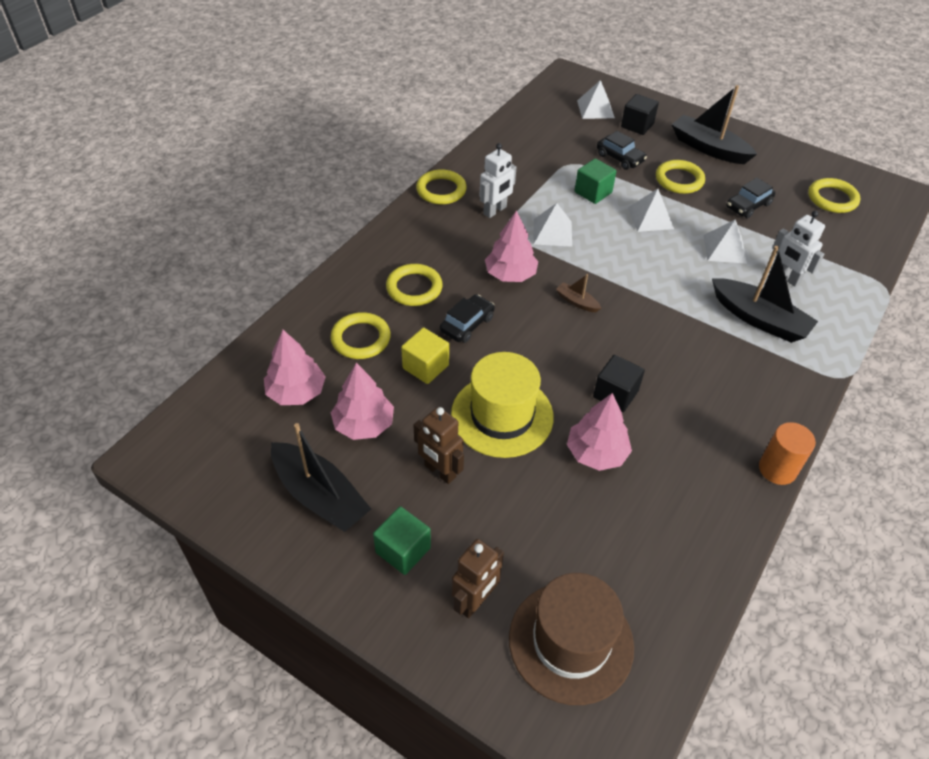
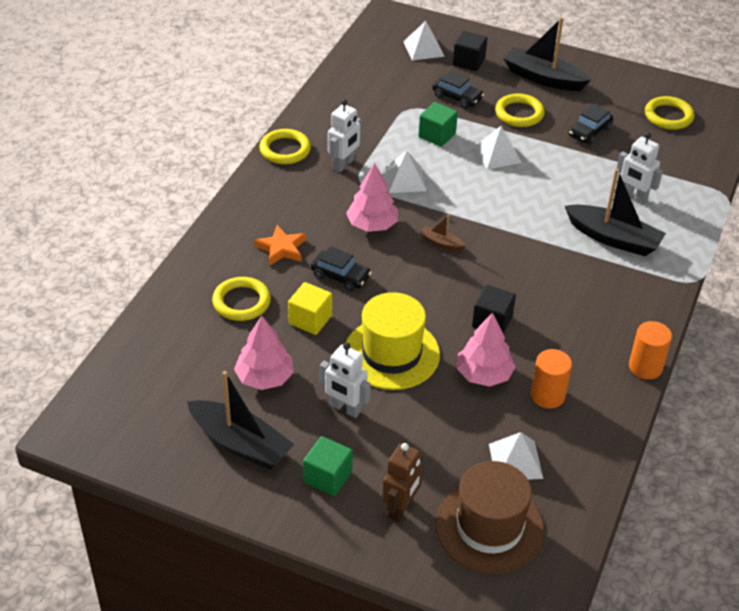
camera: 10 degrees left, 5 degrees down
pink tree [264,330,325,405] -> none
yellow ring [386,264,442,306] -> orange star [254,225,306,266]
brown robot [414,407,464,484] -> white robot [320,342,371,418]
black car [440,294,495,343] -> black car turned 90 degrees clockwise [311,246,372,291]
white pyramid [704,219,747,264] -> white pyramid moved to [489,432,544,480]
none -> orange cylinder [531,349,572,408]

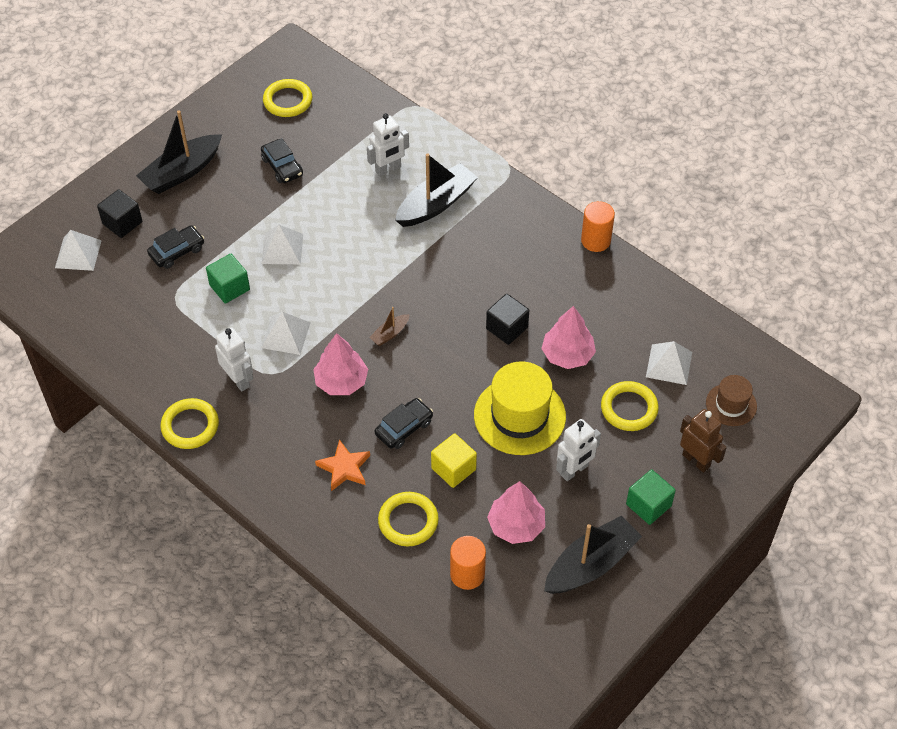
camera: 70 degrees left, 10 degrees up
brown hat [436,461,544,574] -> brown hat [706,375,757,426], size x0.56
yellow ring [495,94,545,127] -> yellow ring moved to [601,381,659,431]
orange cylinder [531,349,572,408] -> orange cylinder moved to [450,536,486,590]

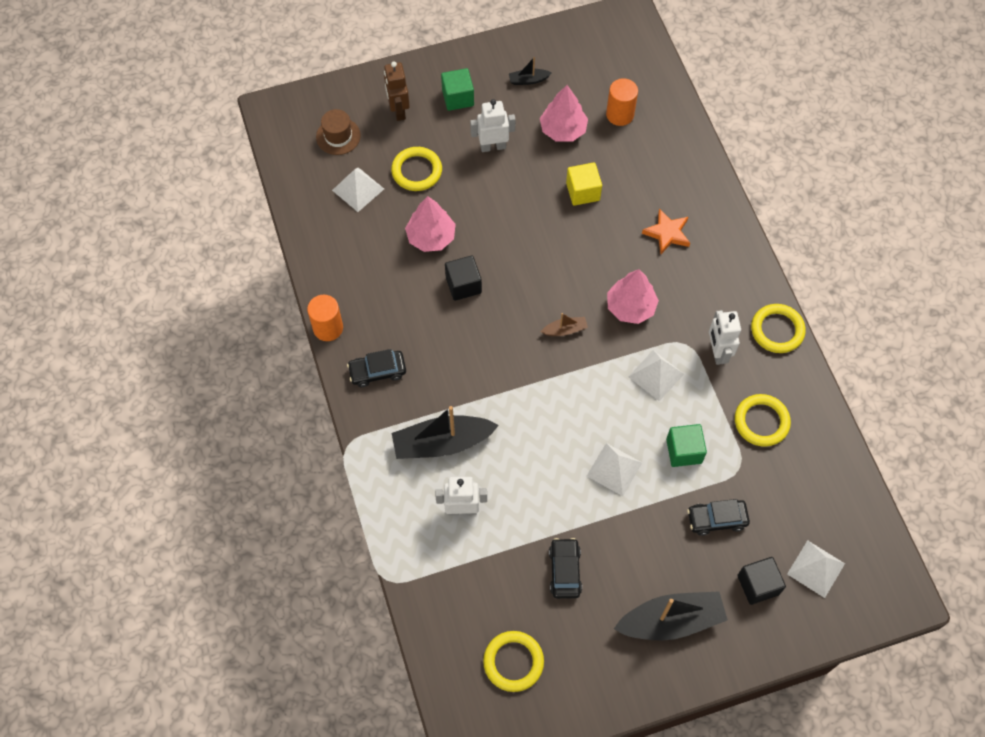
camera: 150 degrees left, 10 degrees up
black car [375,398,433,449] -> black car moved to [347,349,406,387]
yellow ring [378,492,439,546] -> yellow ring moved to [735,394,791,447]
yellow hat [474,362,566,455] -> none
black boat [544,515,642,594] -> black boat [509,57,552,85], size x0.47

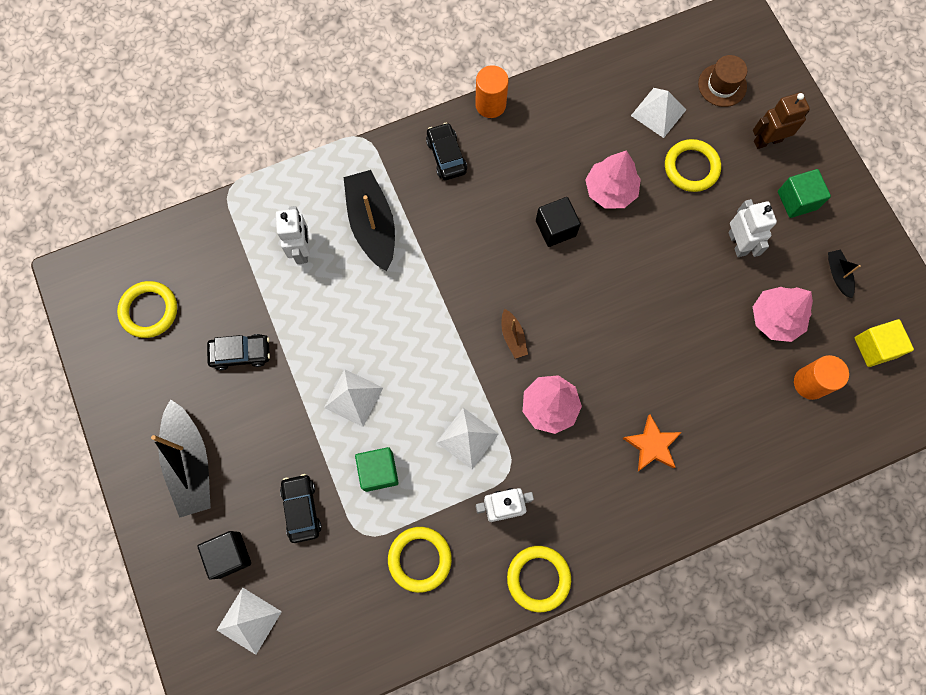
camera: 85 degrees right, 10 degrees up
yellow cube [566,162,602,206] -> yellow cube moved to [855,319,914,367]

